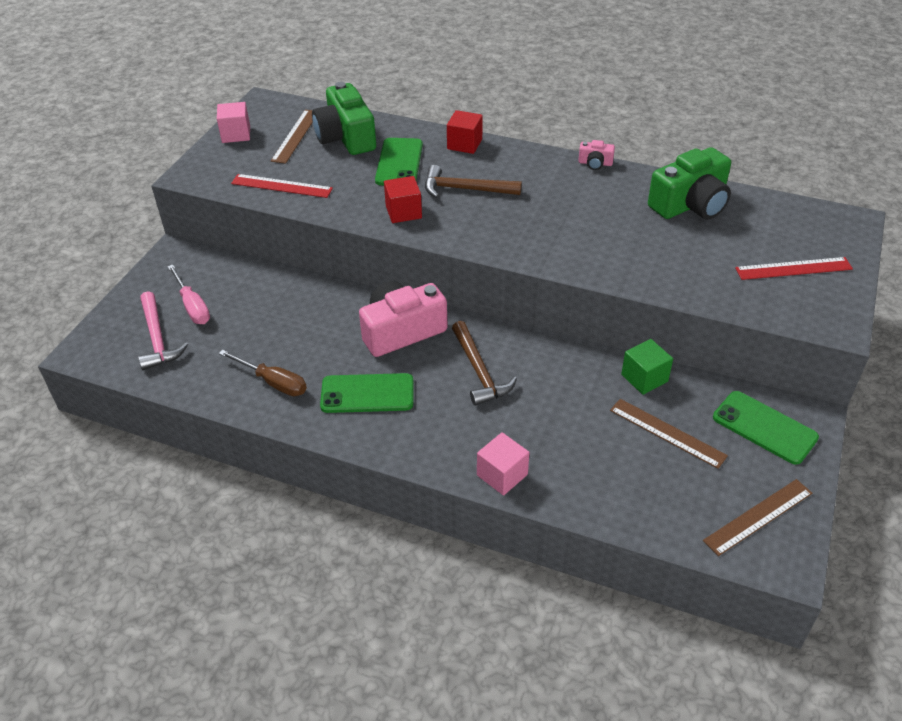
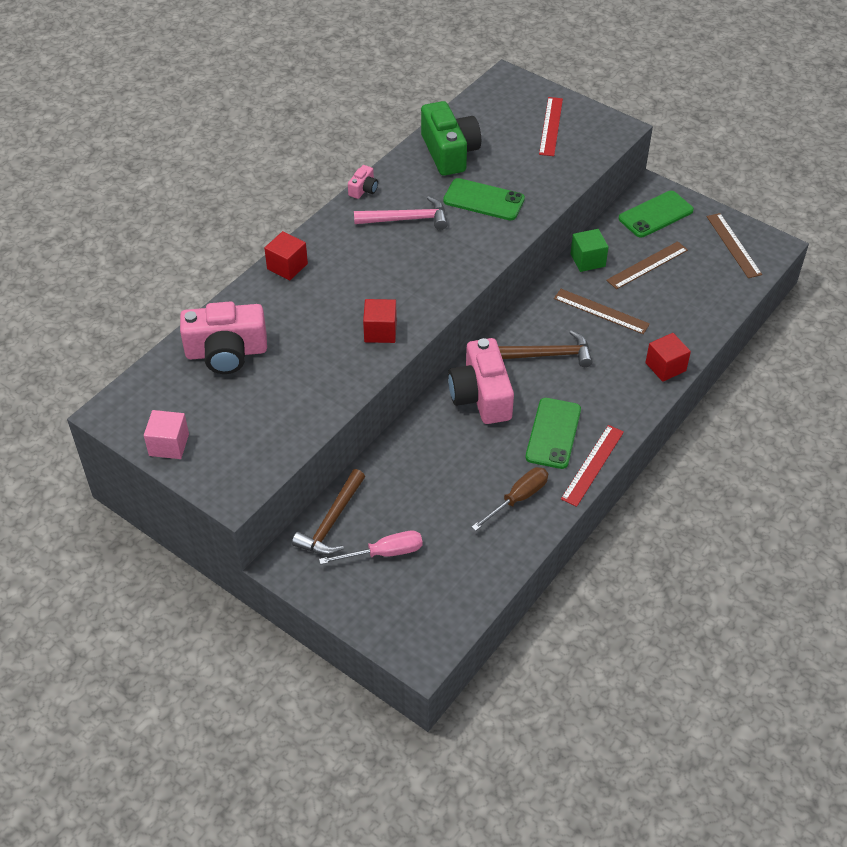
camera: 75 degrees left, 5 degrees up
pink hammer [138,291,188,370] -> pink hammer moved to [354,196,448,230]
red ruler [231,174,333,198] -> red ruler moved to [561,425,624,507]
brown ruler [271,110,313,164] -> brown ruler moved to [554,289,650,334]
green camera [312,82,376,155] -> pink camera [180,301,267,374]
green phone [375,138,423,185] -> green phone moved to [443,178,525,221]
brown hammer [425,165,522,198] -> brown hammer moved to [292,469,365,555]
pink cube [477,432,529,495] -> red cube [645,333,691,382]

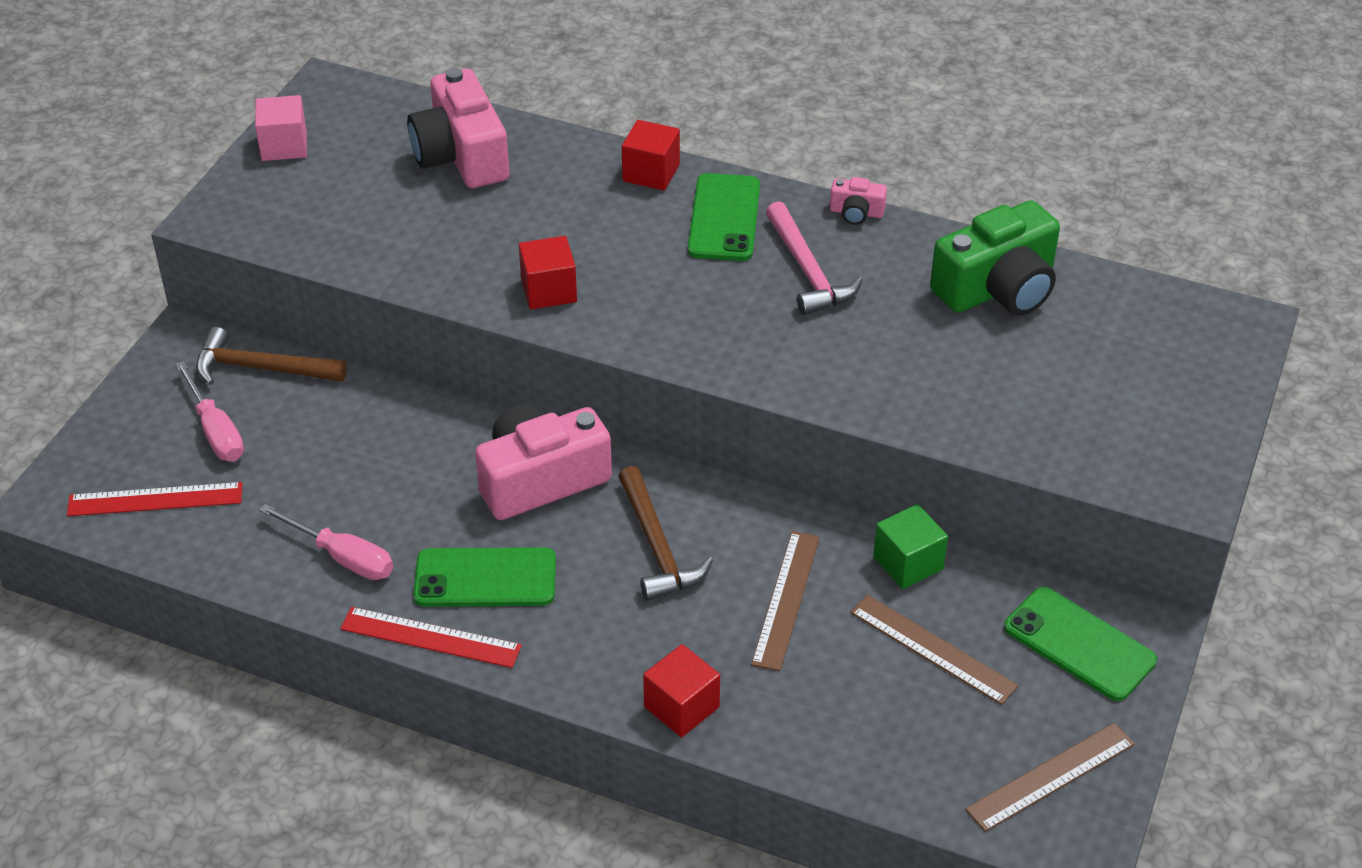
camera: 75 degrees right, 5 degrees down
green phone [443,178,525,221] -> green phone moved to [688,173,760,261]
brown screwdriver [472,467,548,531] -> pink screwdriver [259,504,393,580]
red ruler [539,97,563,156] -> red ruler moved to [67,482,242,516]

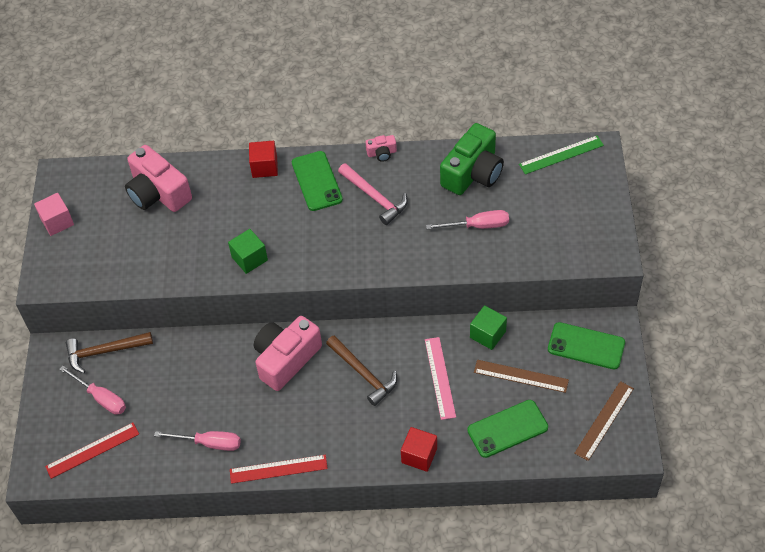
camera: 20 degrees left, 10 degrees up
green phone [413,547,556,607] -> green phone moved to [467,400,548,458]
red cube [519,236,577,309] -> green cube [228,229,268,274]
brown ruler [751,531,820,671] -> pink ruler [425,337,456,420]
none -> pink screwdriver [426,210,509,229]
none -> green ruler [519,136,604,174]

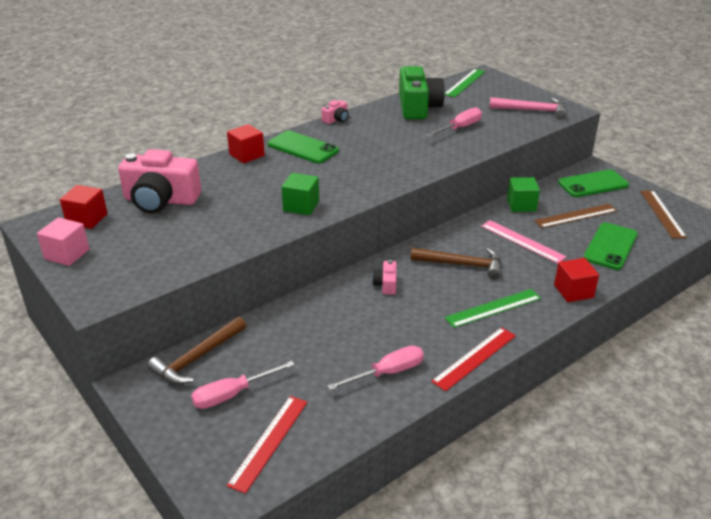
camera: 40 degrees left, 20 degrees down
pink screwdriver [60,366,126,415] -> pink screwdriver turned 150 degrees clockwise [191,361,295,409]
pink camera [254,316,322,391] -> pink camera [372,260,397,295], size x0.45
pink hammer [338,163,408,225] -> pink hammer moved to [489,97,566,119]
none -> red cube [60,185,108,229]
none -> green ruler [445,289,541,328]

